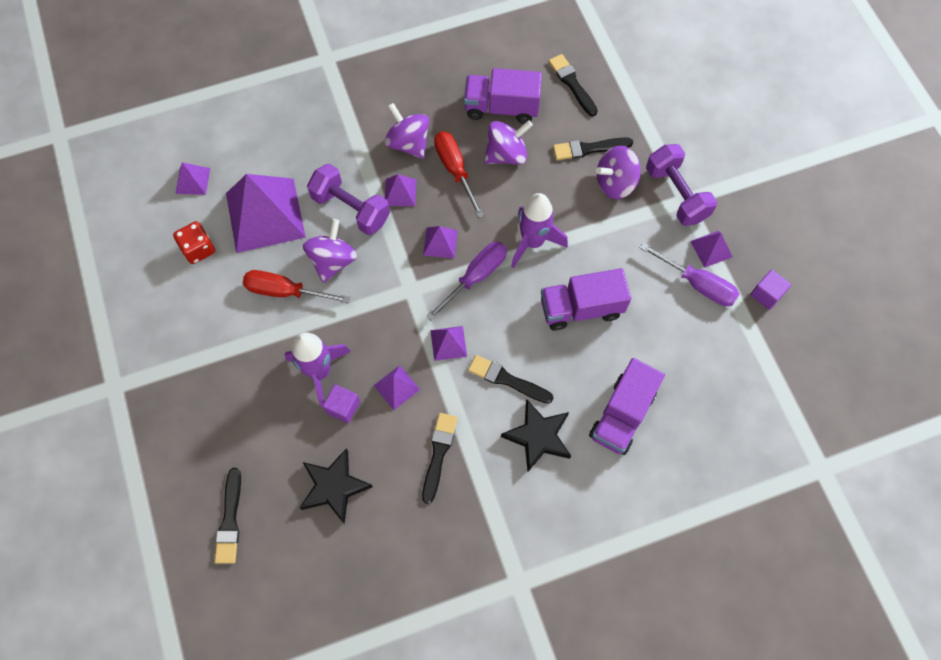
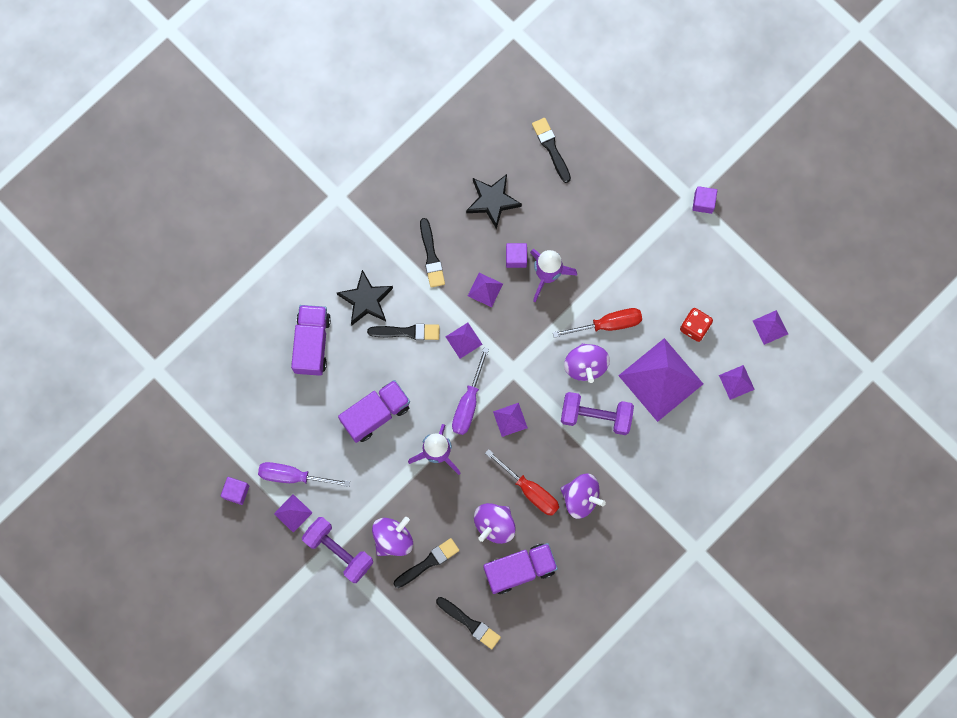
camera: 155 degrees right, 10 degrees up
purple pyramid [385,174,416,206] -> purple pyramid moved to [753,310,788,345]
none -> purple cube [692,186,717,214]

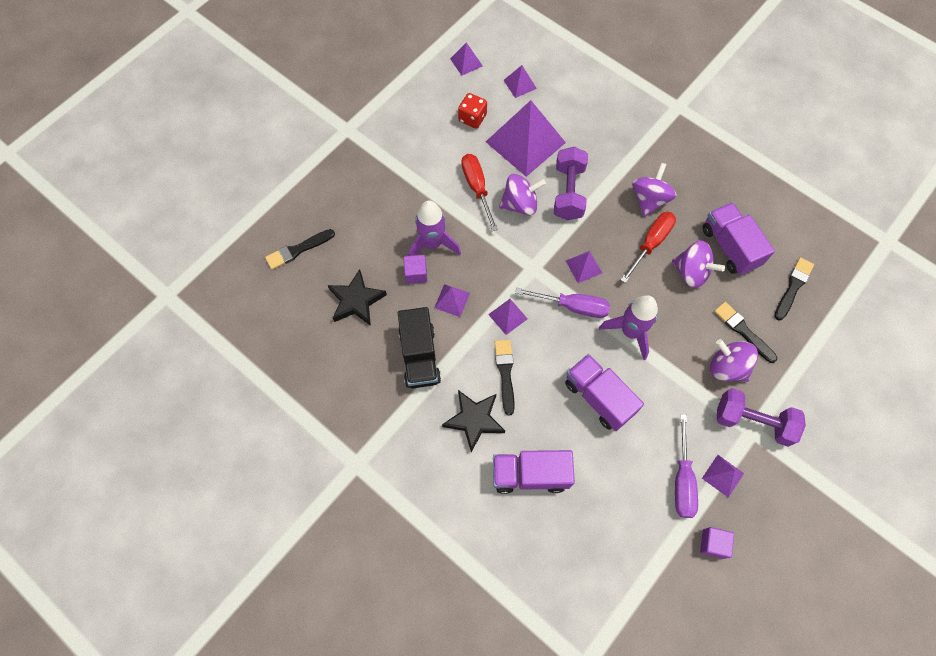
camera: 95 degrees left, 10 degrees down
purple dumbbell [302,517,373,583] -> purple dumbbell turned 75 degrees clockwise [717,388,806,447]
black brush [420,218,445,288] -> black truck [398,307,441,388]
purple cube [692,186,717,214] -> none

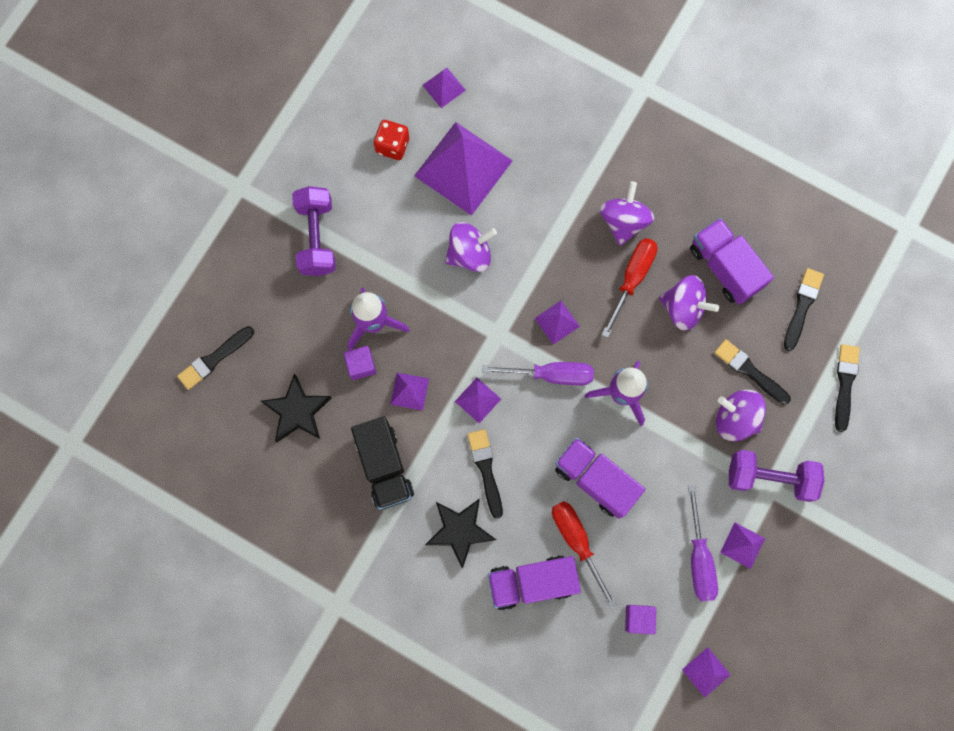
camera: 10 degrees left, 10 degrees up
purple pyramid [450,42,483,76] -> purple pyramid moved to [682,647,730,698]
red screwdriver [461,154,498,231] -> red screwdriver moved to [552,501,617,609]
purple dumbbell [554,147,588,220] -> purple dumbbell moved to [292,186,336,276]
purple cube [700,527,734,559] -> purple cube moved to [625,605,656,635]
none -> black brush [835,344,860,432]

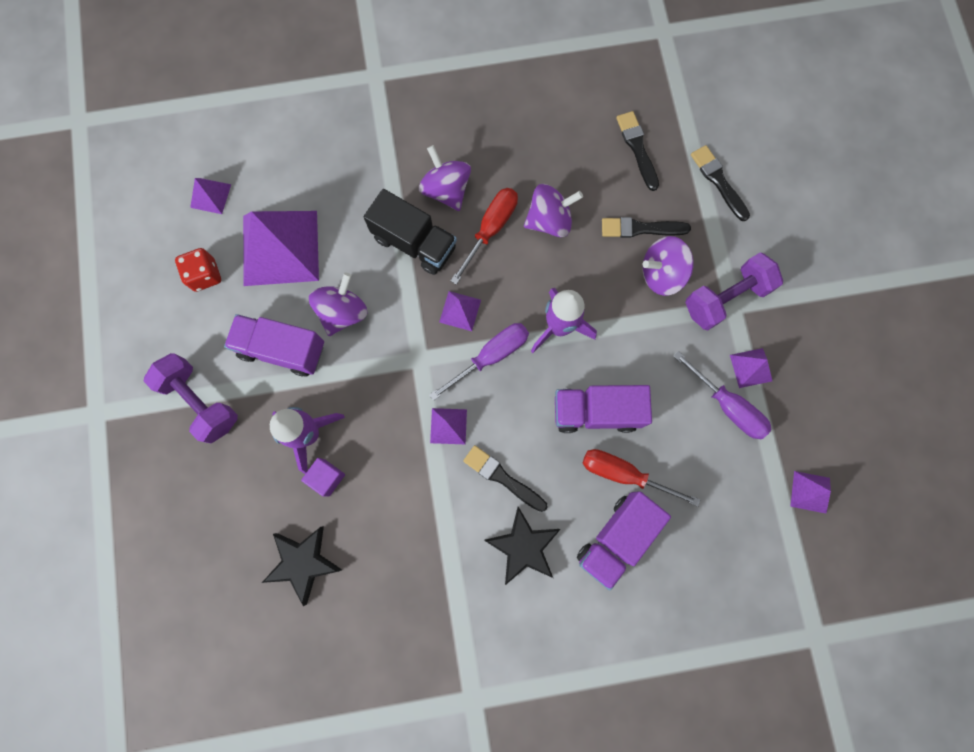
camera: 40 degrees left, 0 degrees up
black brush [177,326,254,390] -> none
black truck [351,416,414,510] -> black truck moved to [364,189,457,275]
purple pyramid [390,373,429,411] -> none
red screwdriver [602,238,657,338] -> red screwdriver turned 45 degrees clockwise [450,188,518,285]
purple cube [625,605,656,635] -> none
purple truck [690,218,774,305] -> purple truck moved to [224,314,324,377]

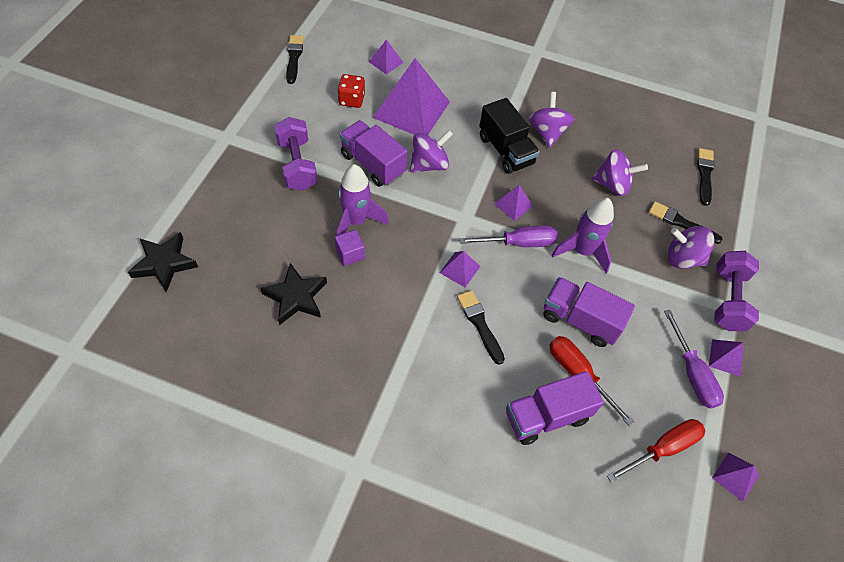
camera: 25 degrees right, 20 degrees down
red screwdriver [450,188,518,285] -> red screwdriver moved to [607,419,705,482]
black star [484,507,561,585] -> black star moved to [128,232,198,292]
purple dumbbell [685,253,783,330] -> purple dumbbell turned 75 degrees counterclockwise [714,251,759,331]
black brush [691,145,750,221] -> black brush moved to [286,35,304,84]

